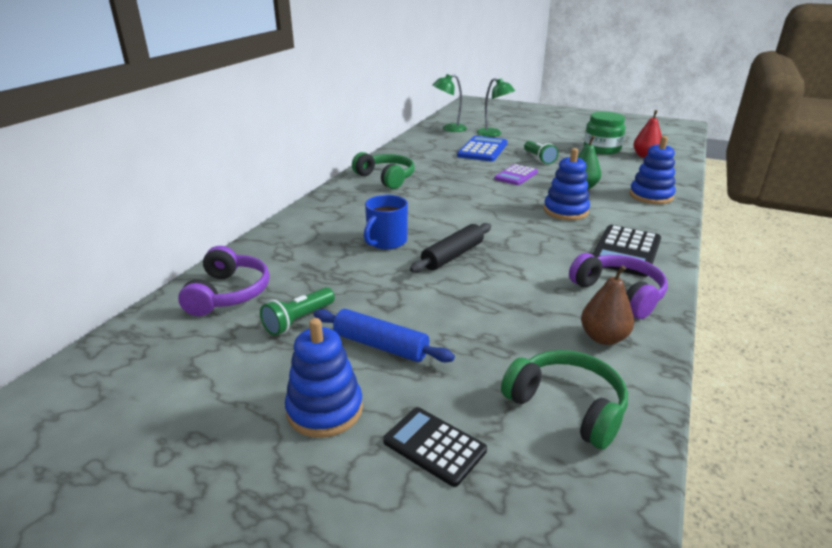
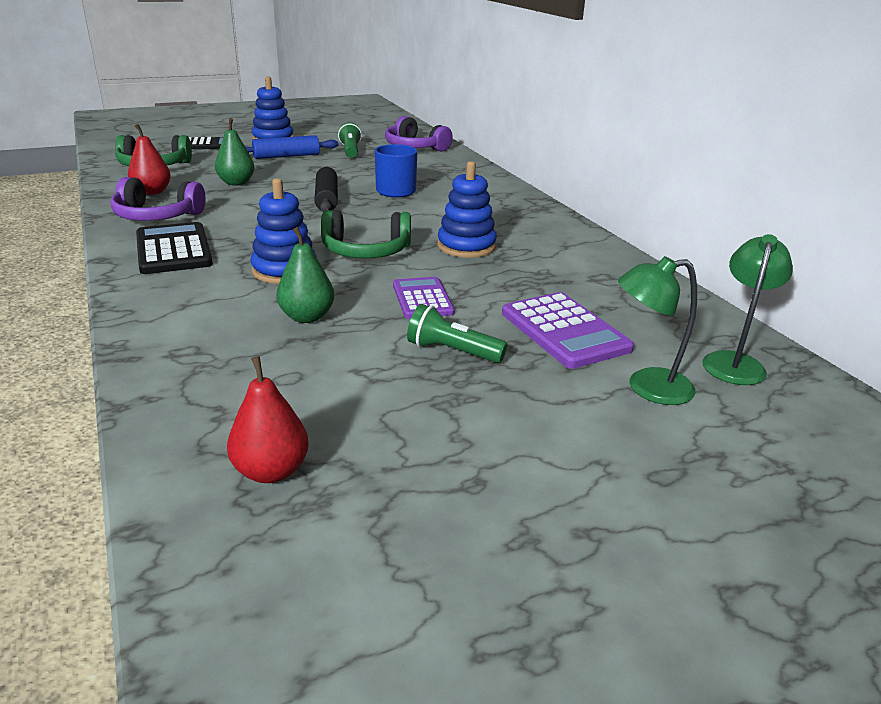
camera: 130 degrees right, 0 degrees up
green headphones [352,152,415,189] -> green headphones moved to [321,210,411,258]
blue calculator [457,136,507,161] -> purple calculator [502,292,634,369]
brown pear [581,265,634,345] -> red pear [128,124,171,195]
green jar [584,111,626,155] -> none
blue stacking toy [629,136,676,204] -> blue stacking toy moved to [437,161,497,258]
none -> green pear [215,118,255,185]

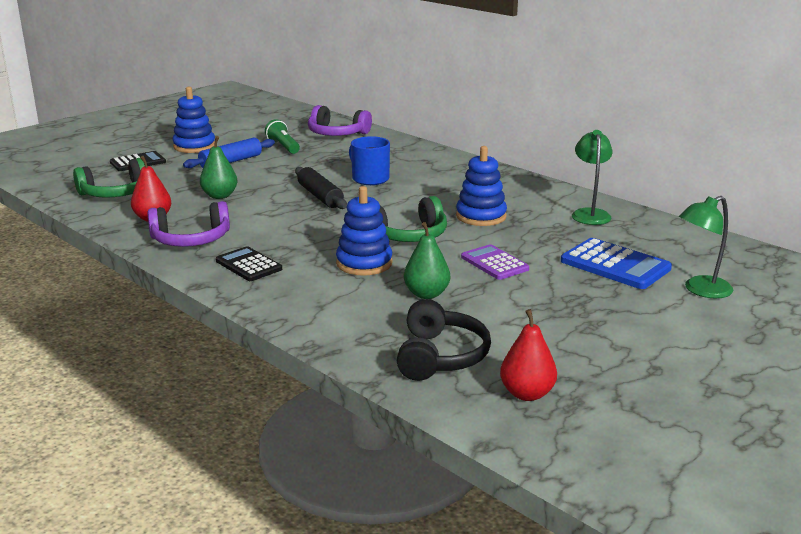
camera: 20 degrees left, 5 degrees down
black calculator [136,222,213,274] -> black calculator [216,246,282,281], size x0.67
green flashlight [407,304,507,363] -> none
purple calculator [502,292,634,369] -> blue calculator [561,238,672,289]
green lamp [702,234,793,385] -> green lamp moved to [572,130,612,225]
none -> black headphones [397,299,491,381]

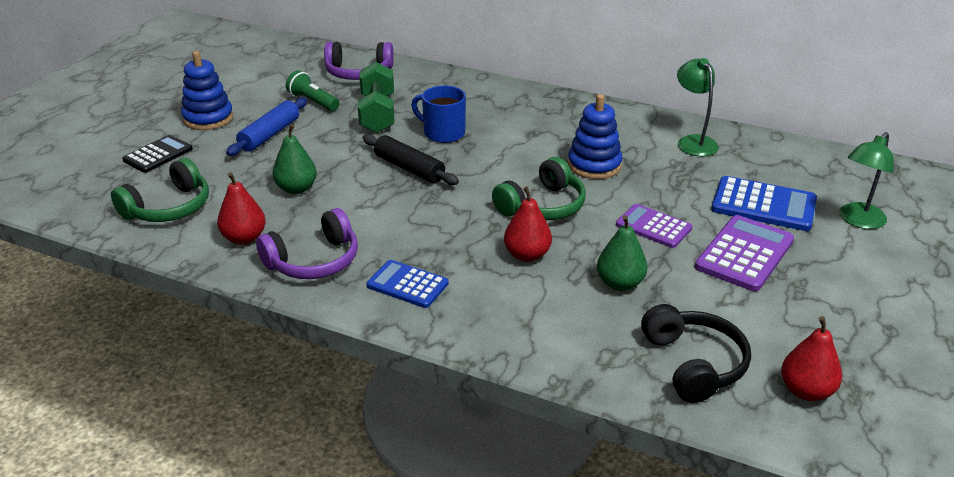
camera: 20 degrees left, 10 degrees up
black calculator [216,246,282,281] -> blue calculator [366,260,449,308]
blue stacking toy [336,186,393,276] -> red pear [504,186,552,262]
none -> green dumbbell [358,62,394,133]
none -> purple calculator [695,215,794,291]

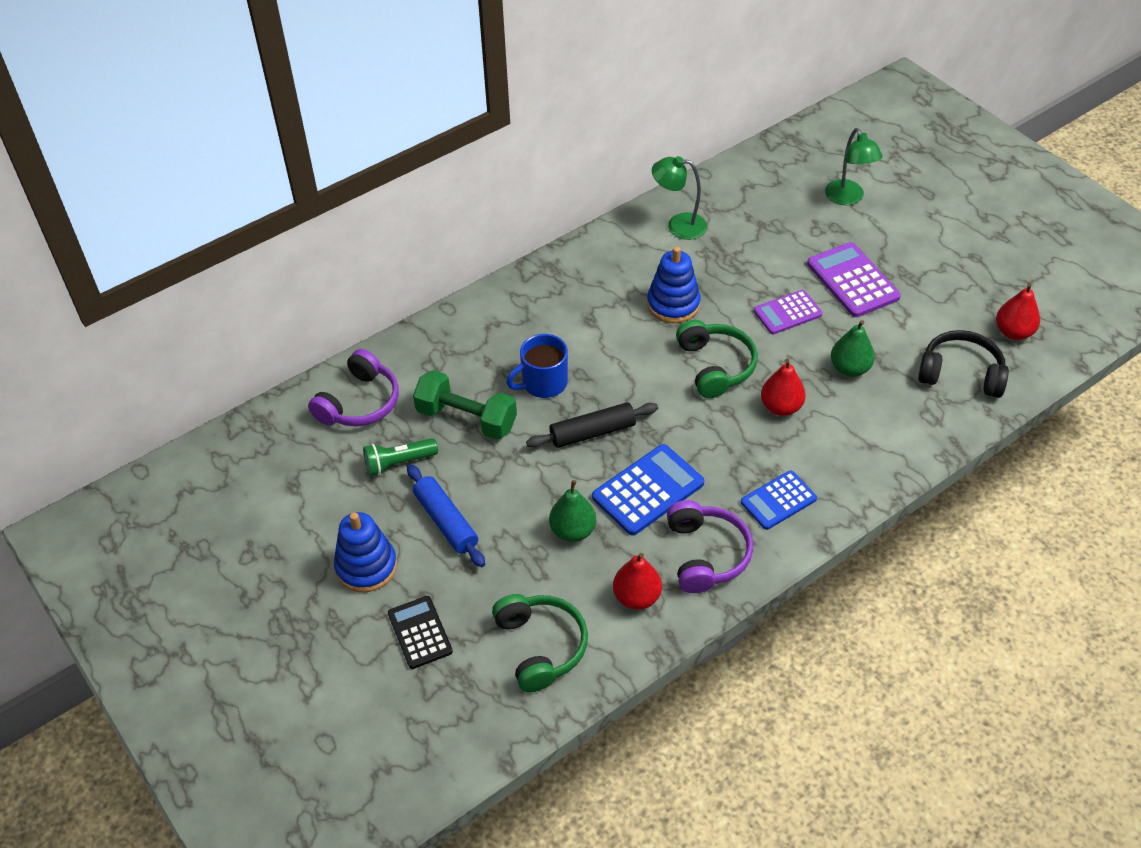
camera: 60 degrees left, 15 degrees up
blue calculator [711,176,817,231] -> blue calculator moved to [592,444,704,536]

